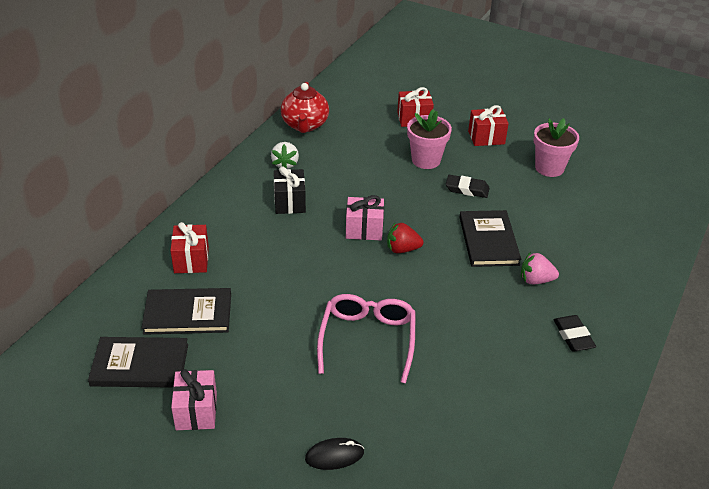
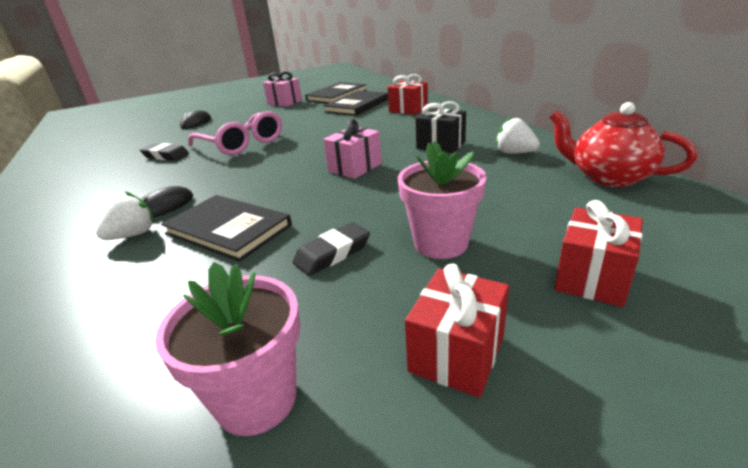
camera: 130 degrees right, 10 degrees down
red strawberry [387,222,423,253] -> none
pink strawberry [521,252,559,284] -> white strawberry [96,191,154,240]
black eraser [554,315,596,352] -> black eraser moved to [140,143,189,161]
none -> black mouse [140,186,193,218]

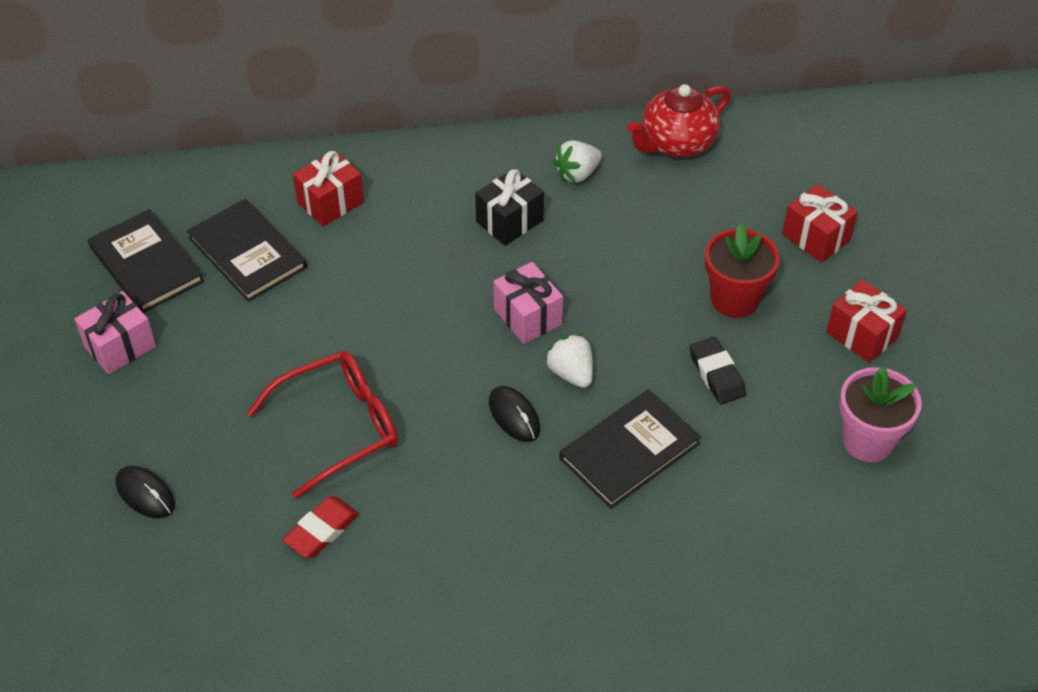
camera: 75 degrees left, 20 degrees up
white strawberry [96,191,154,240] -> white strawberry moved to [544,333,593,388]
black eraser [140,143,189,161] -> red eraser [283,496,359,558]
black mouse [140,186,193,218] -> black mouse moved to [489,386,540,442]
pink glasses [188,111,282,155] -> red glasses [247,351,398,499]
pink flower pot [398,141,487,259] -> red flower pot [705,223,780,318]

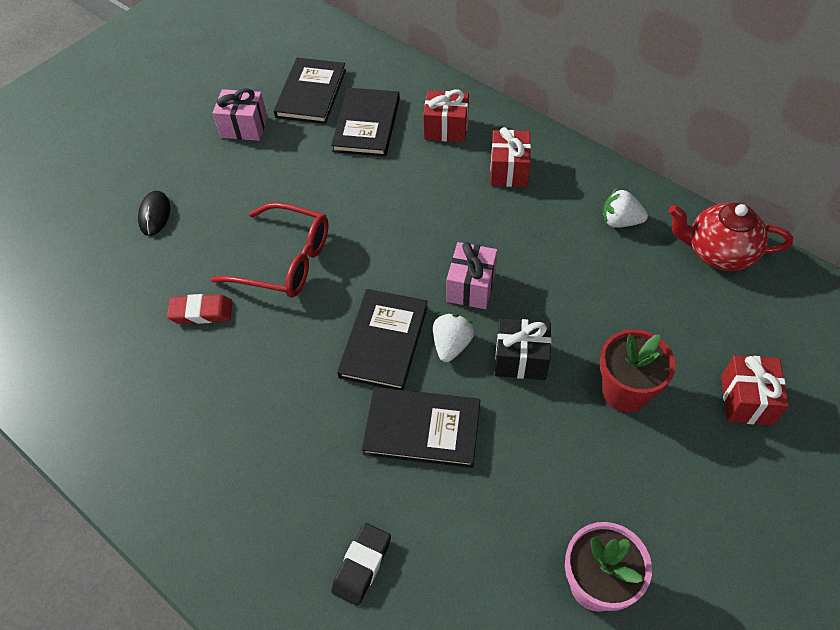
camera: 50 degrees right, 5 degrees up
black gift [475,168,544,246] -> black gift moved to [495,318,551,380]
black mouse [489,386,540,442] -> black book [337,289,428,390]
black eraser [690,337,746,404] -> black eraser moved to [331,523,391,606]
red gift [826,279,907,363] -> red gift moved to [490,127,531,187]

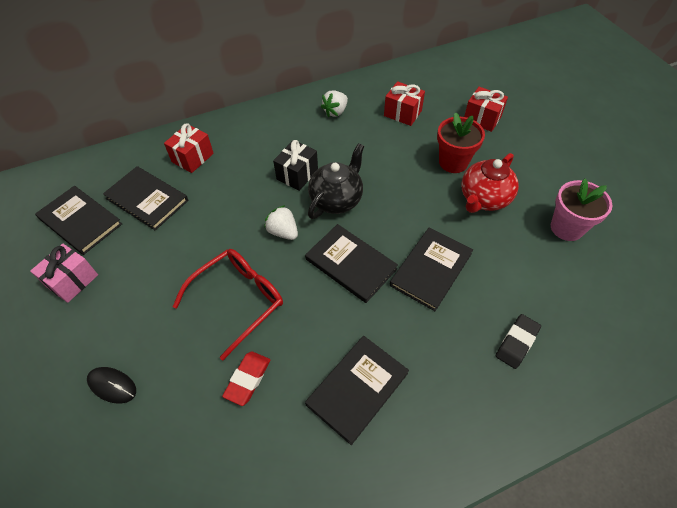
camera: 65 degrees left, 0 degrees up
black eraser [331,523,391,606] -> black eraser turned 75 degrees clockwise [496,314,541,369]
white strawberry [433,313,474,362] -> white strawberry moved to [264,205,298,240]
pink gift [446,242,497,309] -> black teapot [308,143,364,219]
red gift [490,127,531,187] -> red gift moved to [384,81,425,126]
black gift [495,318,551,380] -> black gift moved to [273,140,318,191]
red teapot [669,203,793,271] -> red teapot moved to [461,153,519,213]
none -> black book [305,336,409,445]

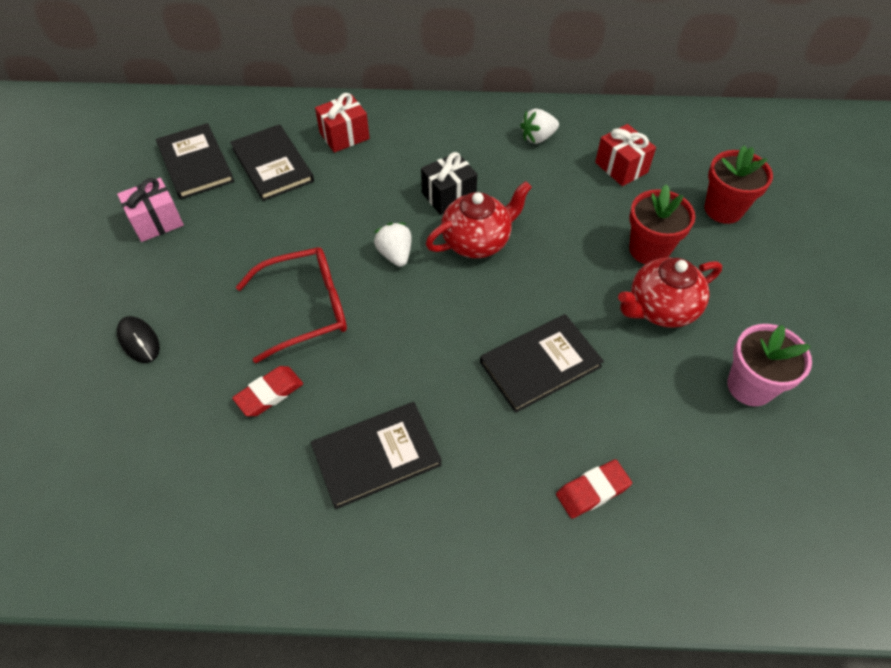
camera: 25 degrees right, 0 degrees up
black book [305,224,398,303] -> none
black teapot [308,143,364,219] -> red teapot [426,181,532,258]
red gift [464,87,508,132] -> red flower pot [704,145,773,224]
black eraser [496,314,541,369] -> red eraser [556,459,632,519]

